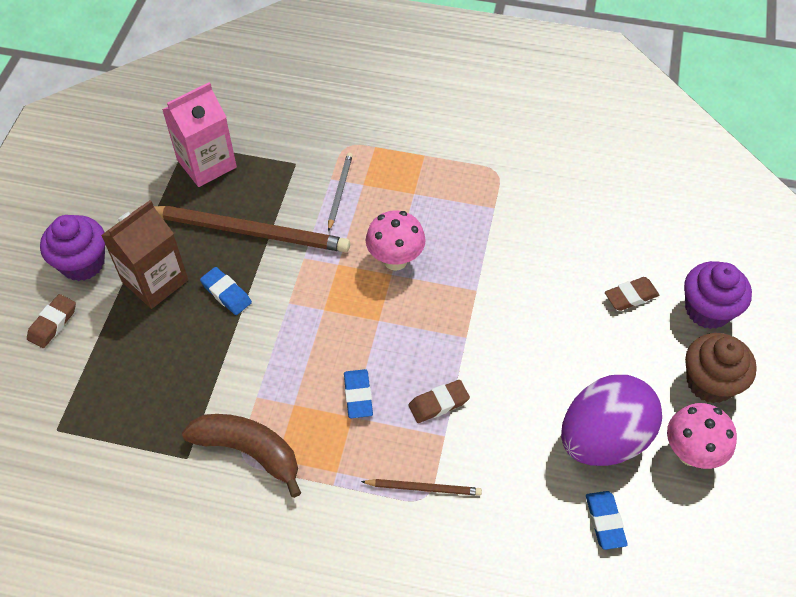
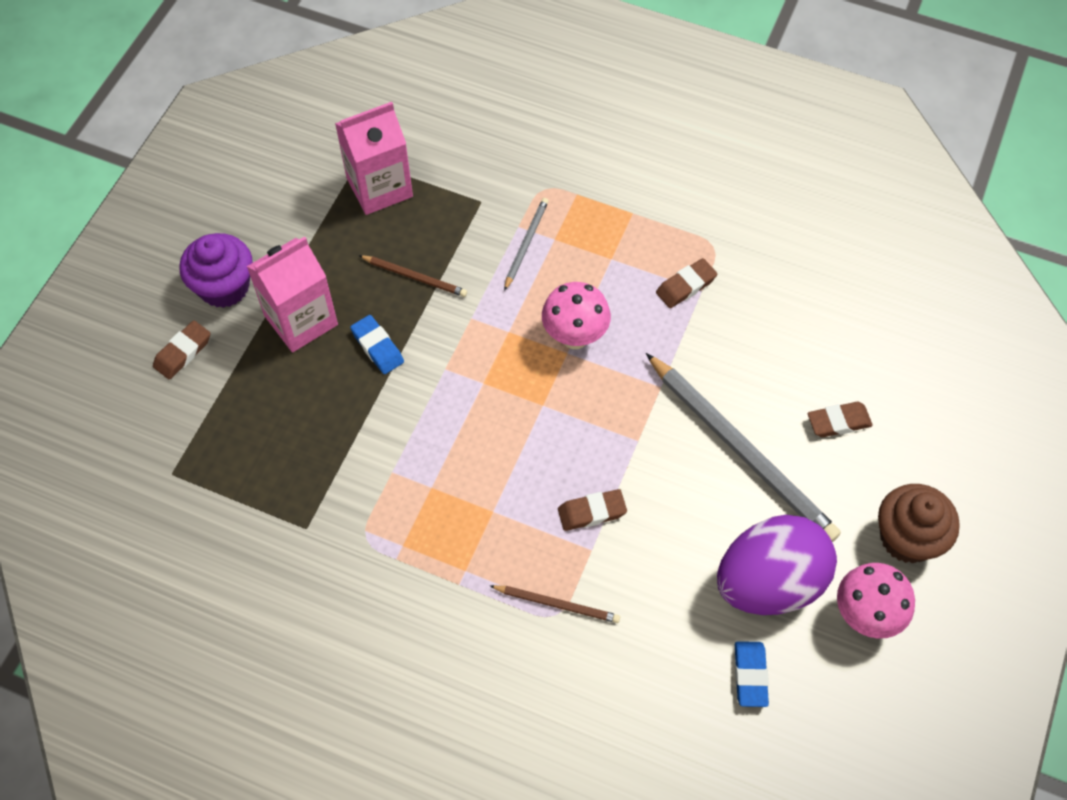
camera: 10 degrees right, 5 degrees up
brown carton [101,200,188,309] -> pink carton [246,236,338,352]
brown pencil [154,206,350,252] -> brown pencil [359,255,467,297], size x0.47
brown banana [182,414,301,498] -> none
blue eraser [344,369,373,418] -> none
purple cupcake [684,261,752,329] -> none
none -> grey pencil [646,353,841,542]
none -> brown eraser [656,258,717,308]

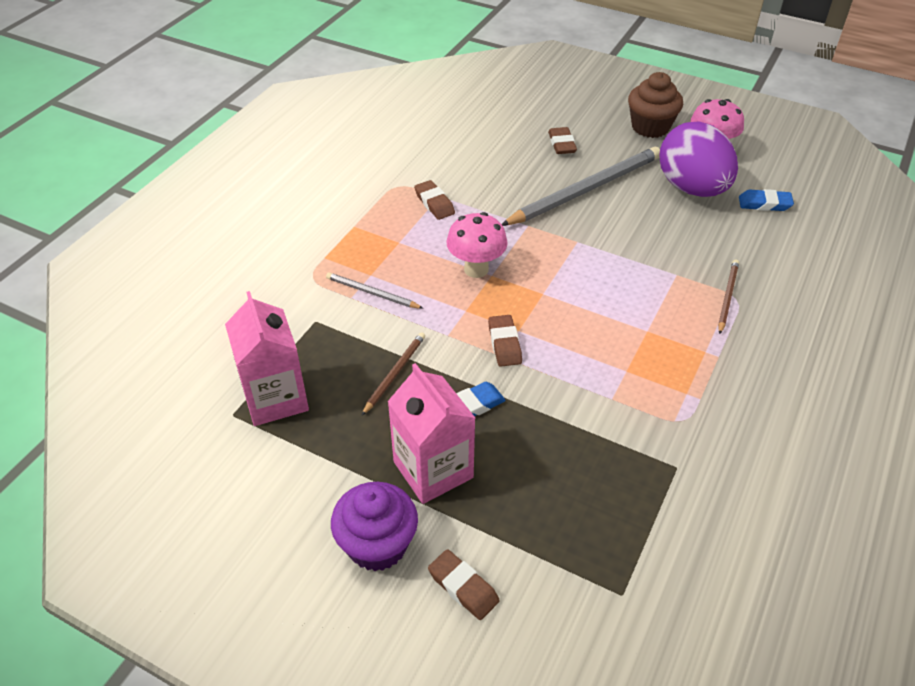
camera: 85 degrees left, 15 degrees down
brown eraser [558,489,627,531] -> brown eraser moved to [488,315,522,367]

